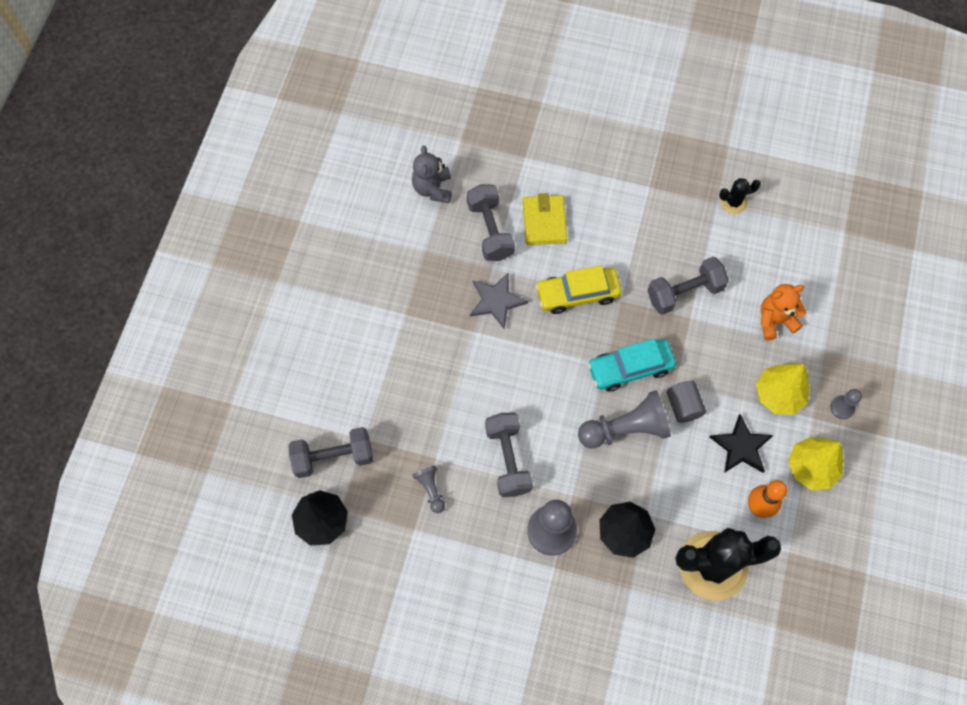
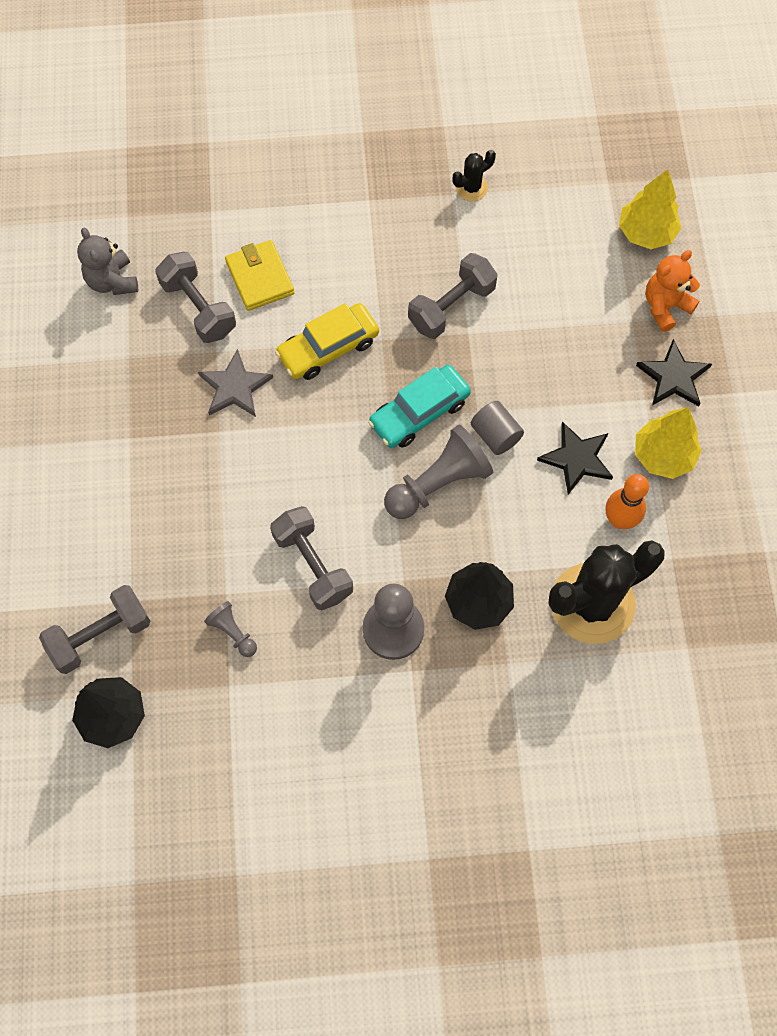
camera: 20 degrees left, 0 degrees up
yellow tree [756,363,810,415] -> yellow tree moved to [619,169,681,249]
orange teddy bear [760,284,806,340] -> orange teddy bear moved to [645,250,700,332]
grey pawn [830,389,862,419] -> black star [636,339,712,406]

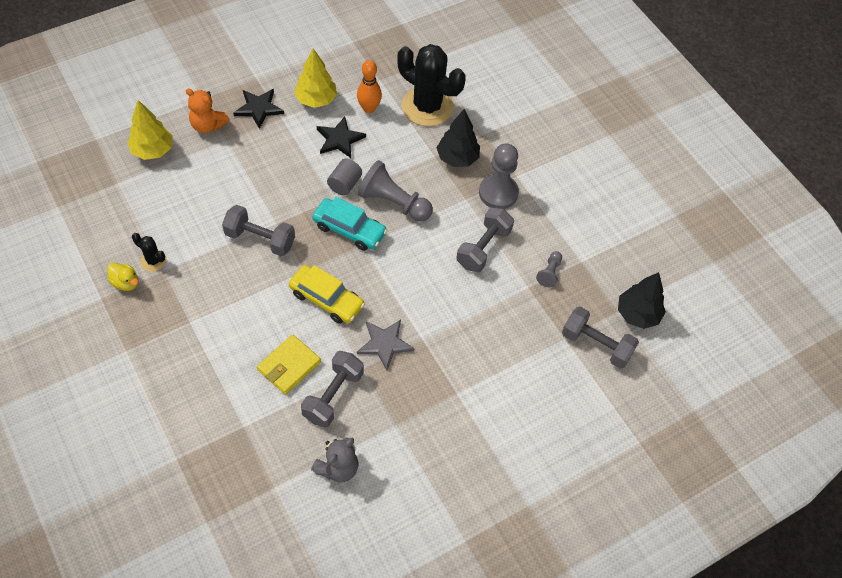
camera: 120 degrees left, 10 degrees down
none -> yellow duck [107,263,138,291]

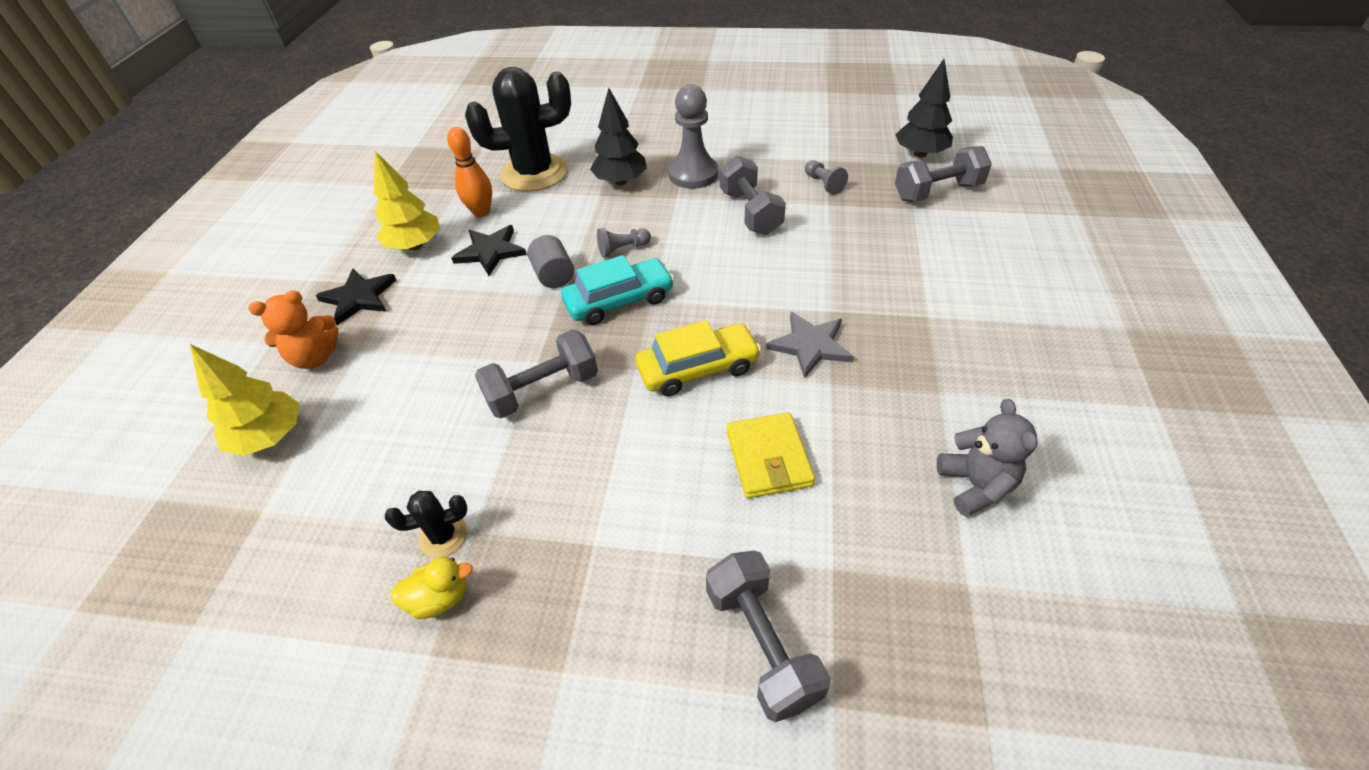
camera: 45 degrees left, 10 degrees down
grey dumbbell [301,351,364,428] -> grey dumbbell moved to [706,550,831,722]
grey pawn [358,160,433,222] -> grey pawn [597,228,651,258], size x0.51

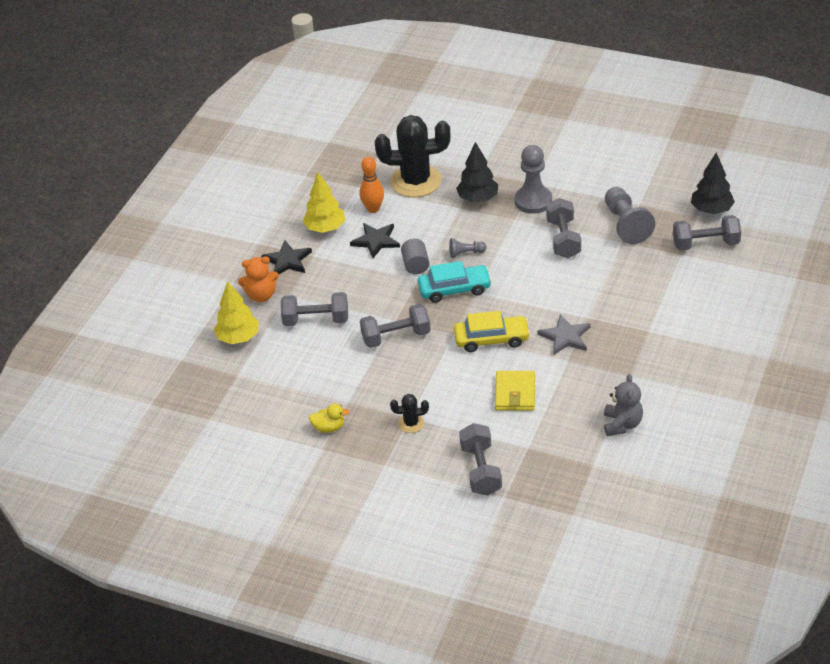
camera: 15 degrees right, 5 degrees down
black cactus [385,491,467,558] -> black cactus moved to [390,394,429,433]
grey pawn [805,160,848,195] -> grey pawn [605,187,655,244], size x1.96
none -> grey dumbbell [281,292,348,326]

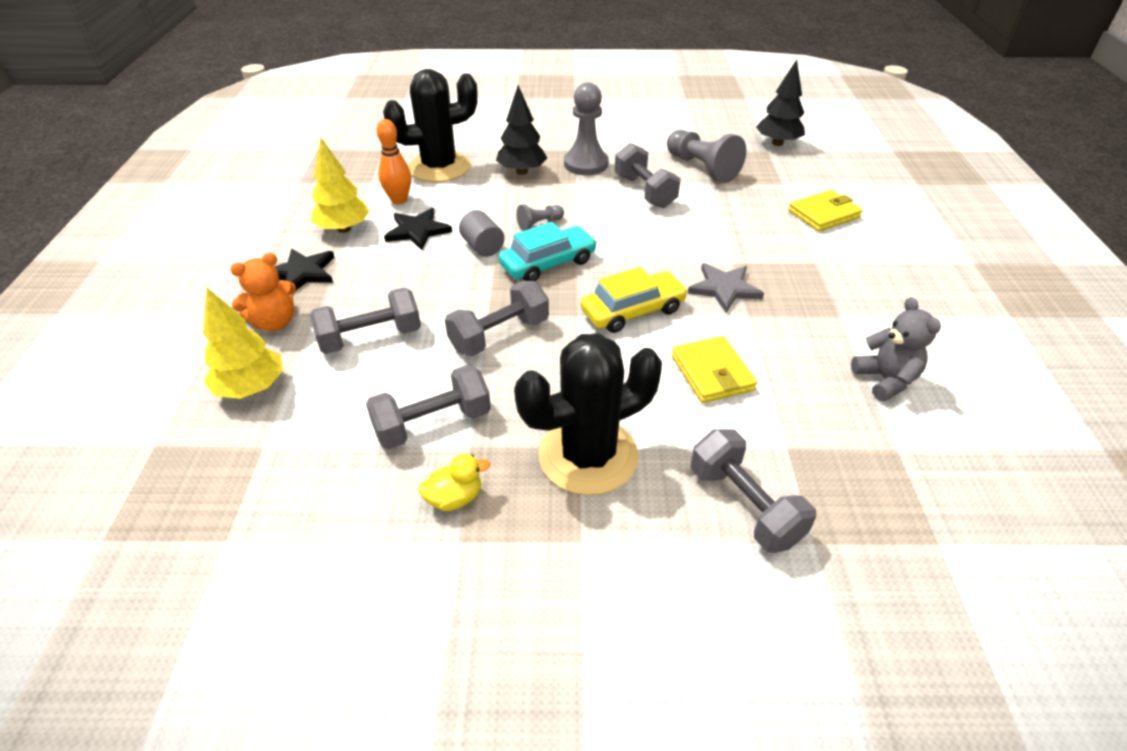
camera: 25 degrees left, 0 degrees up
black cactus [390,394,429,433] -> black cactus [514,333,662,495], size x2.28
grey dumbbell [673,215,741,251] -> grey dumbbell moved to [366,365,491,450]
none -> yellow wallet [789,190,863,232]

